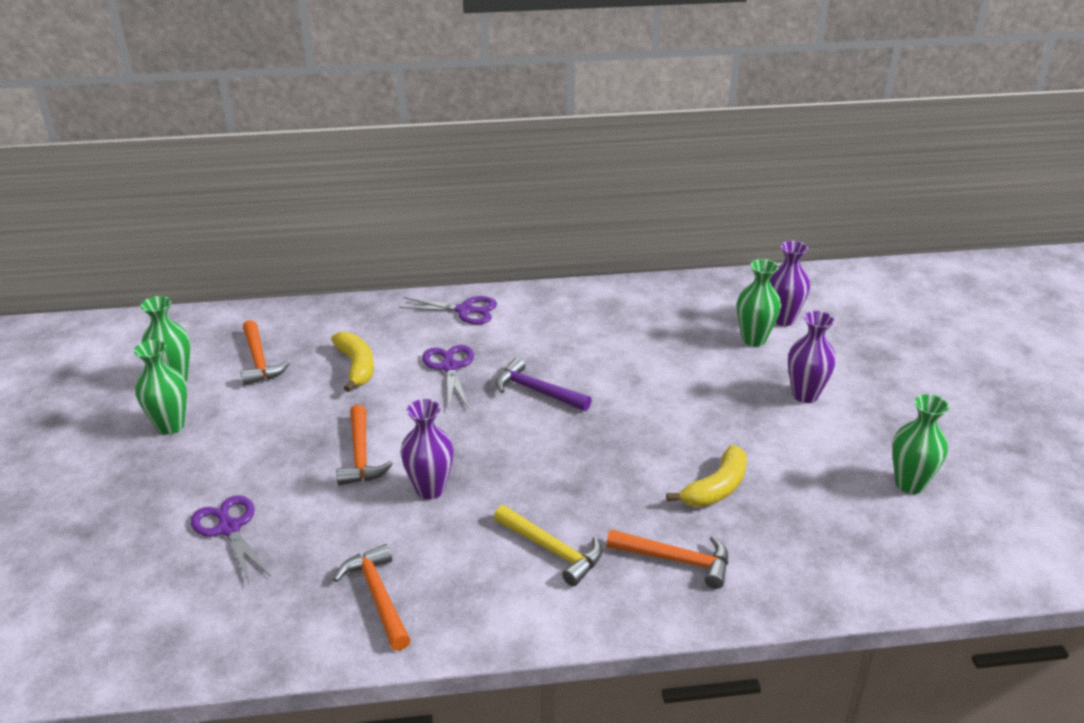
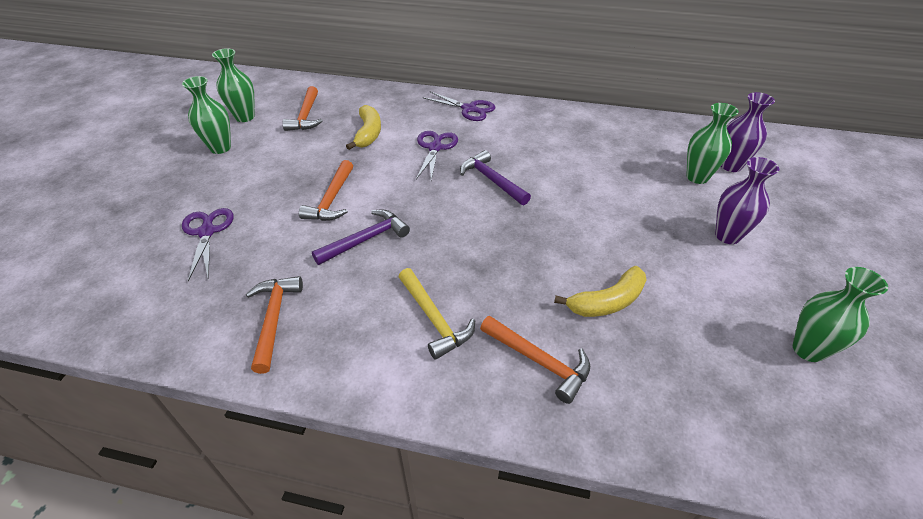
camera: 20 degrees right, 10 degrees up
purple vase [401,399,454,499] -> purple hammer [312,209,410,265]

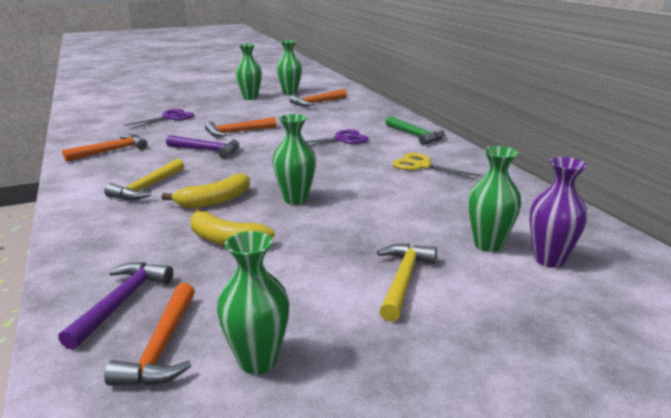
camera: 55 degrees right, 20 degrees down
yellow banana [346,105,381,150] -> yellow banana moved to [162,173,250,208]
purple scissors [424,91,495,121] -> green hammer [386,116,445,145]
purple hammer [460,150,531,205] -> purple hammer moved to [58,262,173,350]
orange hammer [480,316,590,404] -> orange hammer moved to [104,283,195,386]
purple vase [715,157,779,244] -> yellow hammer [377,244,437,322]
none -> green vase [272,114,316,205]
none -> yellow scissors [392,153,481,180]

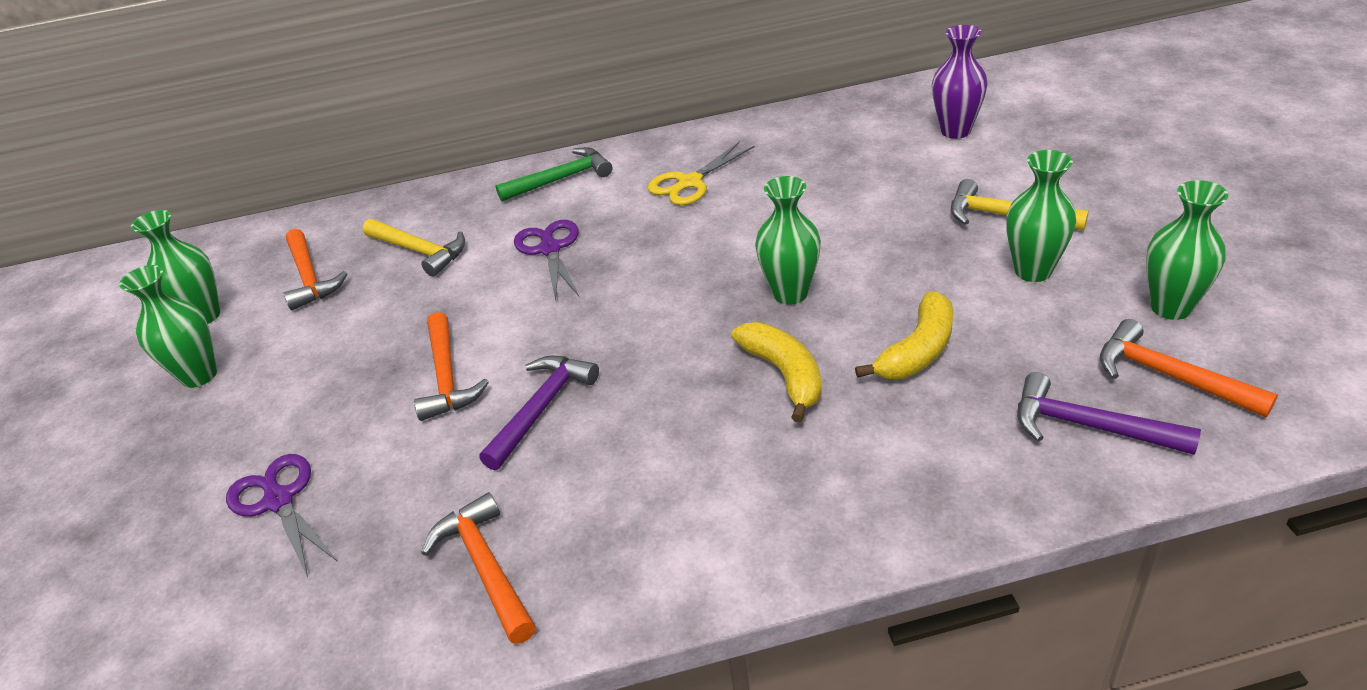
camera: 75 degrees left, 15 degrees up
yellow hammer [104,159,184,200] -> yellow hammer moved to [363,219,465,277]
orange hammer [104,283,195,386] -> orange hammer turned 150 degrees counterclockwise [1100,319,1278,417]
green vase [468,146,521,252] -> green vase moved to [1006,150,1076,282]

